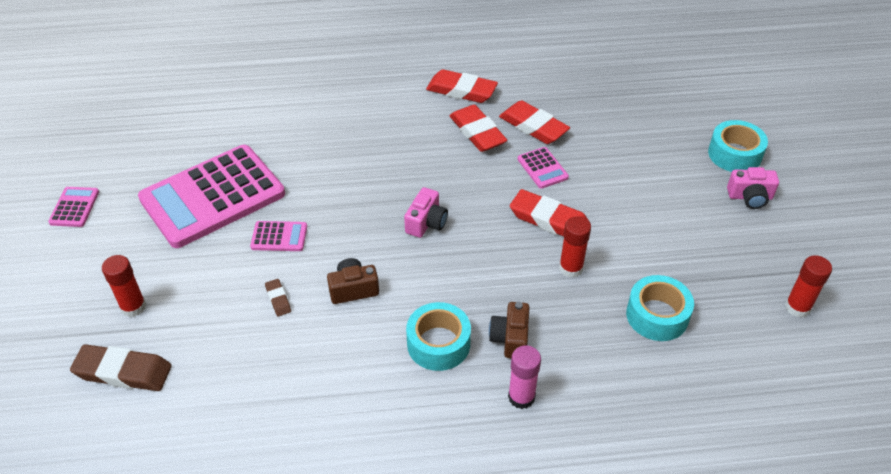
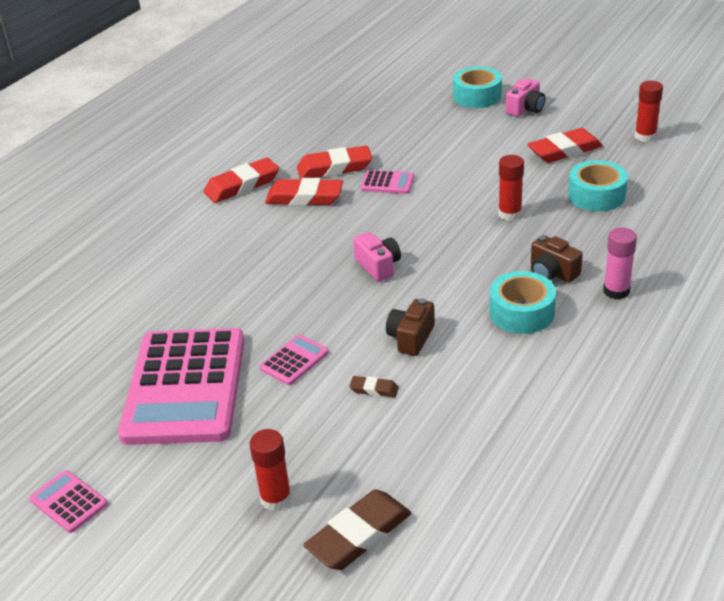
camera: 50 degrees left, 10 degrees down
red eraser [510,189,591,236] -> red eraser moved to [527,128,603,163]

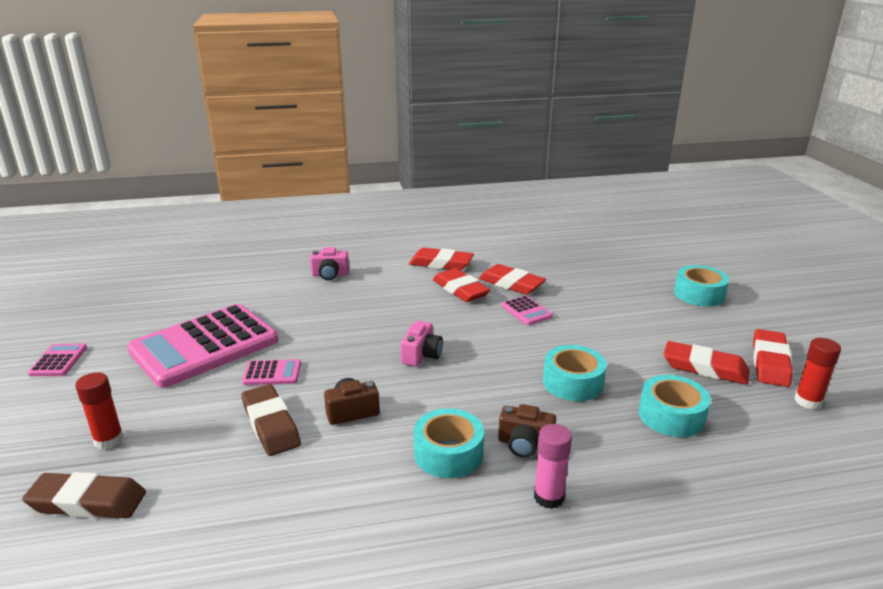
camera: 45 degrees right, 10 degrees down
brown eraser [350,376,399,398] -> brown eraser [241,384,301,456], size x2.08
red glue stick [498,155,524,221] -> turquoise tape [543,345,607,401]
pink camera [505,78,545,117] -> pink camera moved to [310,247,349,280]
brown camera [531,235,583,283] -> brown camera turned 75 degrees counterclockwise [498,404,556,458]
none -> red eraser [753,329,793,387]

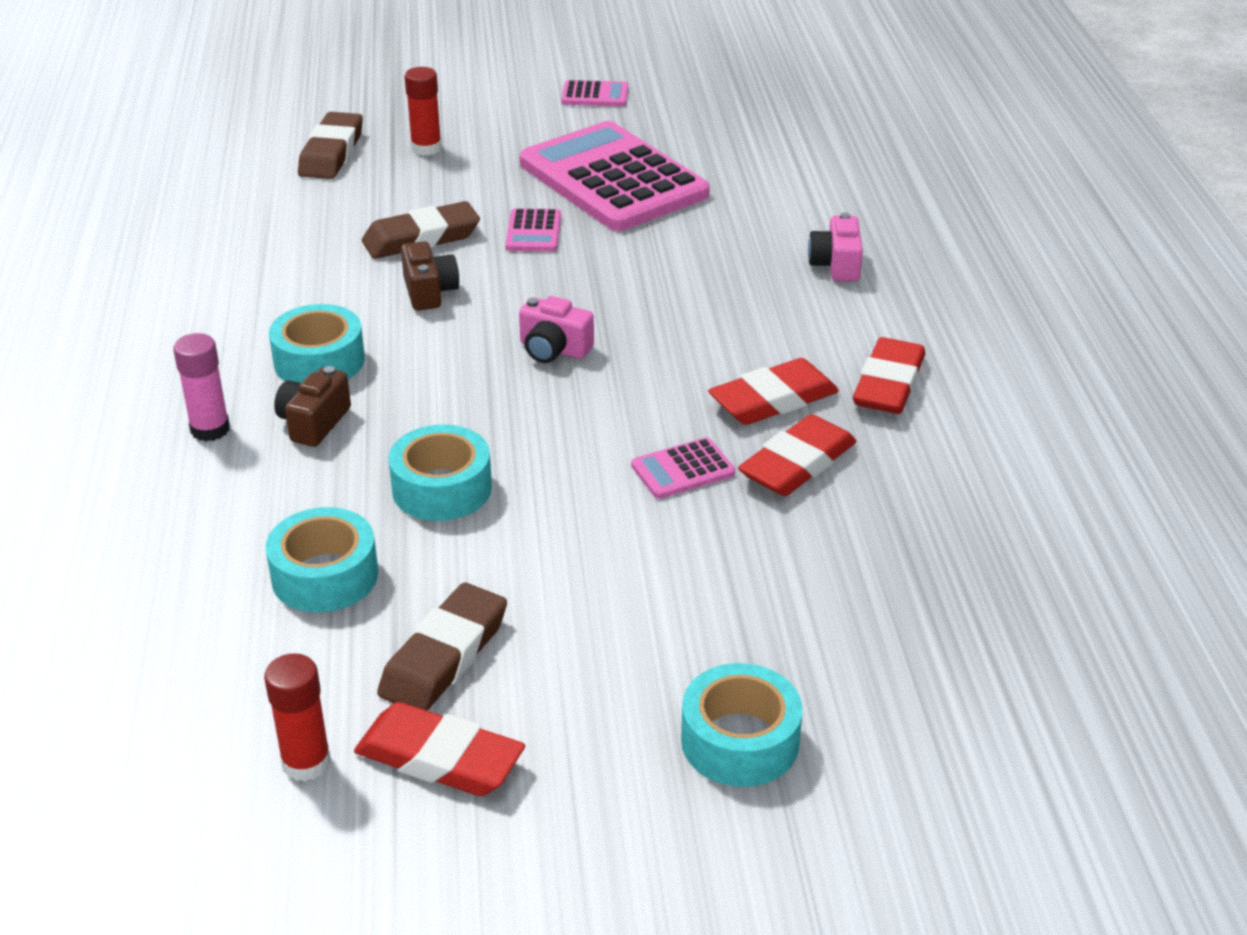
camera: 95 degrees right, 10 degrees up
red eraser [664,341,750,385] -> brown eraser [377,583,507,711]

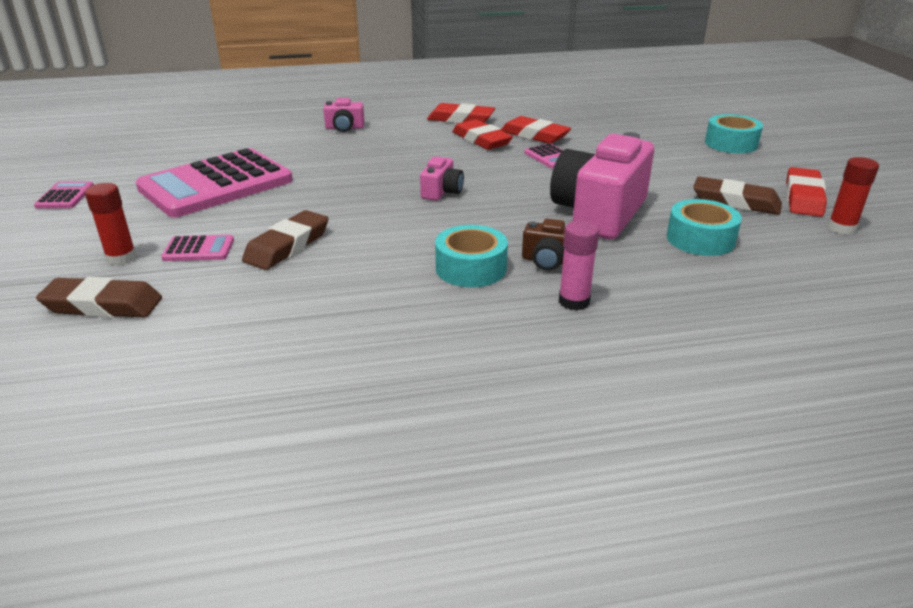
camera: 95 degrees left, 5 degrees down
brown eraser [362,201,480,259] -> brown eraser turned 60 degrees clockwise [242,210,329,270]
turquoise tape [388,425,492,521] -> pink camera [550,132,654,239]
brown camera [401,241,459,311] -> none
pink calculator [505,208,561,252] -> pink calculator moved to [161,235,234,261]

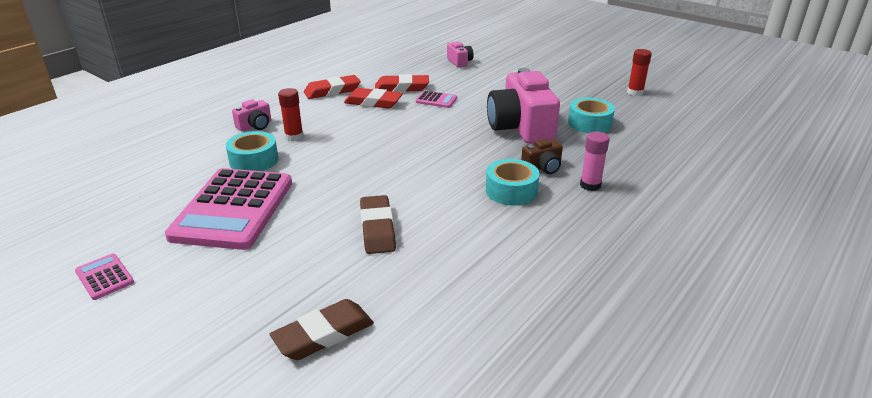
camera: 40 degrees left, 0 degrees up
red glue stick [85,183,137,265] -> red glue stick moved to [278,88,304,141]
pink calculator [161,235,234,261] -> none
pink camera [420,156,464,201] -> pink camera moved to [447,41,474,68]
brown eraser [693,176,782,215] -> none
turquoise tape [705,114,763,153] -> turquoise tape moved to [226,131,279,171]
red eraser [786,167,827,217] -> none

